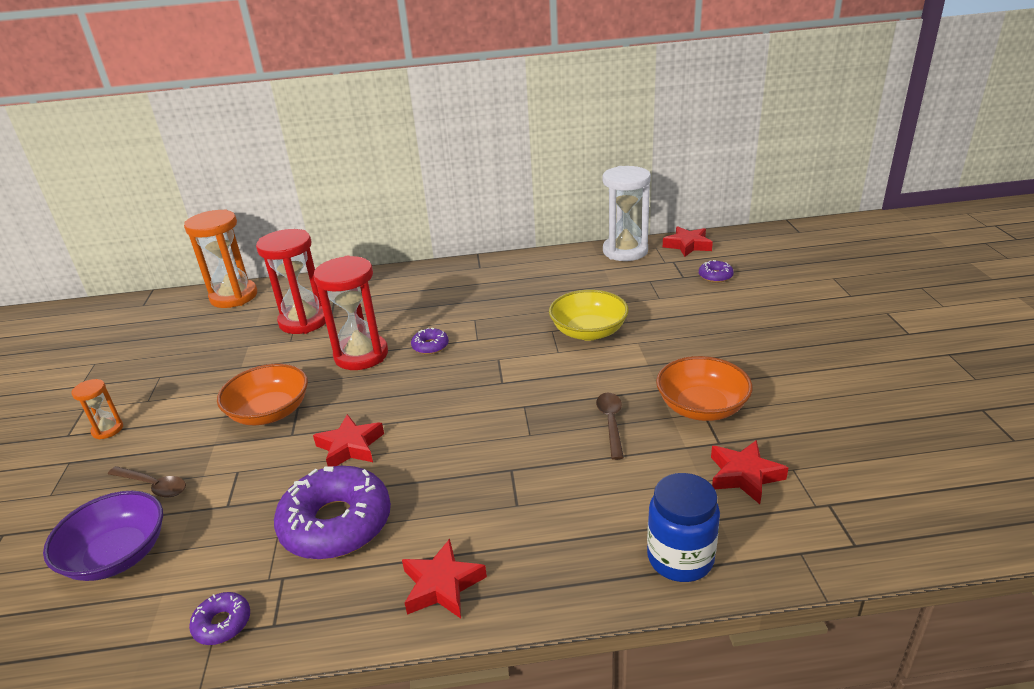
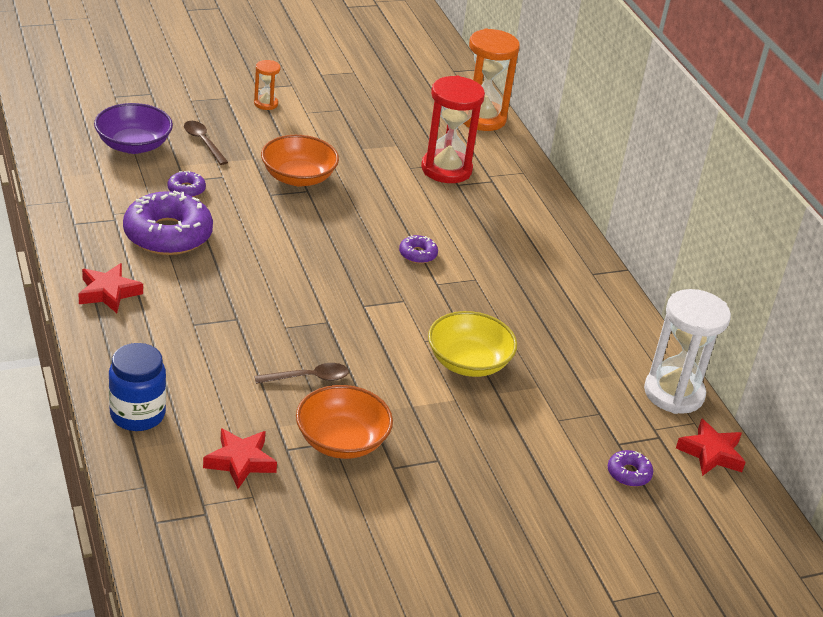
camera: 70 degrees right, 5 degrees up
brown spoon [108,466,186,497] -> brown spoon turned 135 degrees clockwise [184,121,228,165]
purple donut [189,592,250,645] -> purple donut moved to [167,171,206,197]
red hourglass [313,256,388,370] -> none
red star [313,414,384,467] -> none

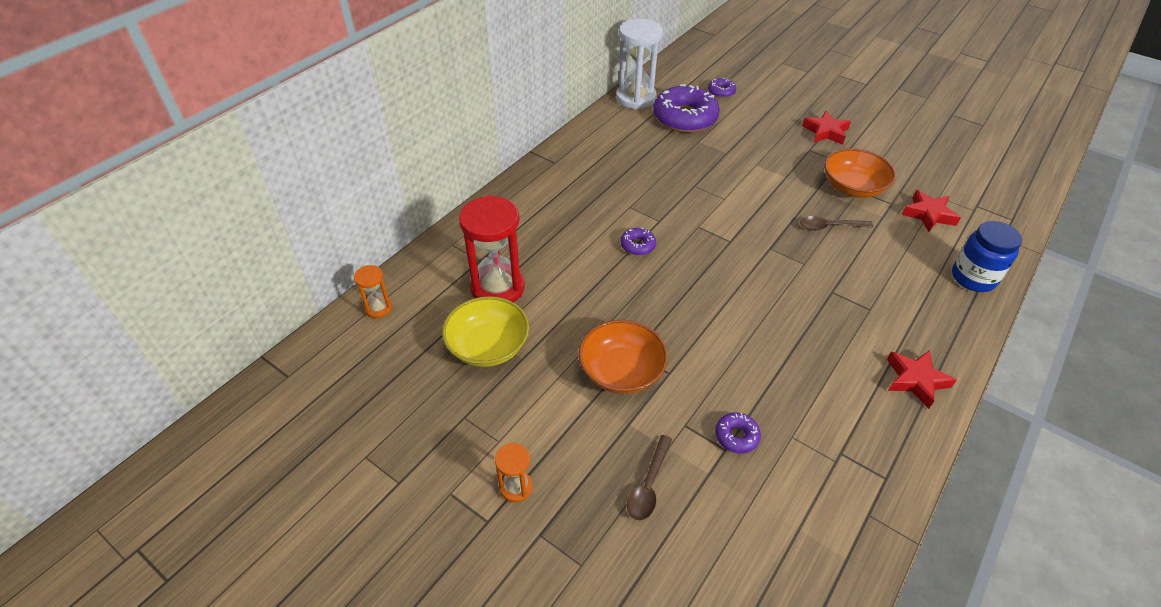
camera: 120 degrees left, 10 degrees up
purple bowl [94,103,173,154] -> none
purple donut [123,191,213,255] -> purple donut moved to [653,84,720,133]
brown spoon [255,363,349,384] -> brown spoon turned 45 degrees counterclockwise [800,216,874,230]
yellow bowl [428,311,517,377] -> yellow bowl moved to [442,296,529,367]
orange hourglass [463,28,520,131] -> orange hourglass [354,265,392,318], size x0.49
red star [676,418,746,476] -> red star moved to [802,111,851,145]

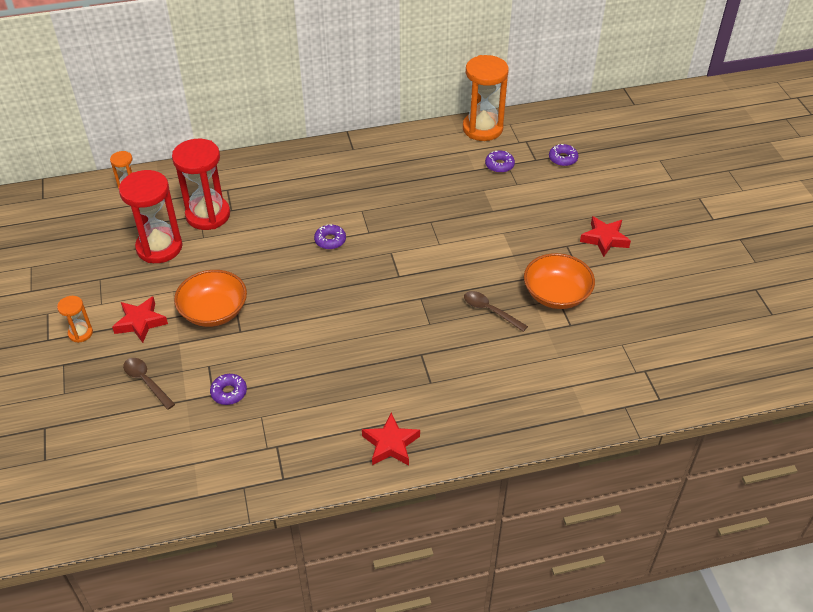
camera: 40 degrees right, 0 degrees up
yellow bowl [442,296,529,367] -> red hourglass [119,170,183,263]
white hourglass [616,19,663,110] -> orange hourglass [463,55,509,141]
brown spoon [627,435,672,520] -> brown spoon turned 75 degrees clockwise [123,358,175,410]
purple donut [653,84,720,133] -> purple donut [485,150,515,173], size x0.45
red star [902,190,961,232] -> red star moved to [112,296,168,343]
blue jar [952,221,1022,292] -> none

